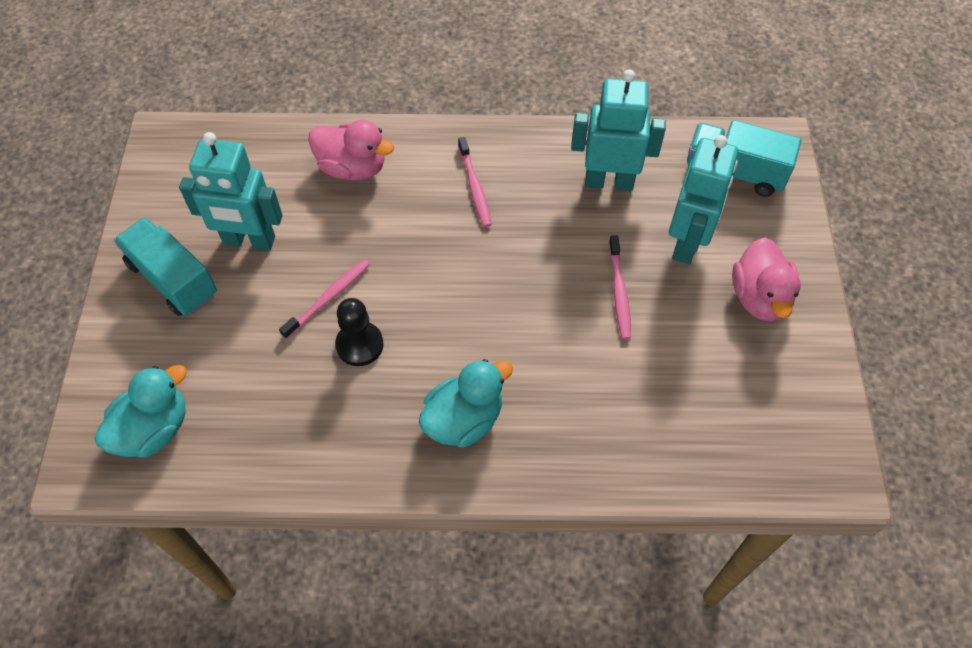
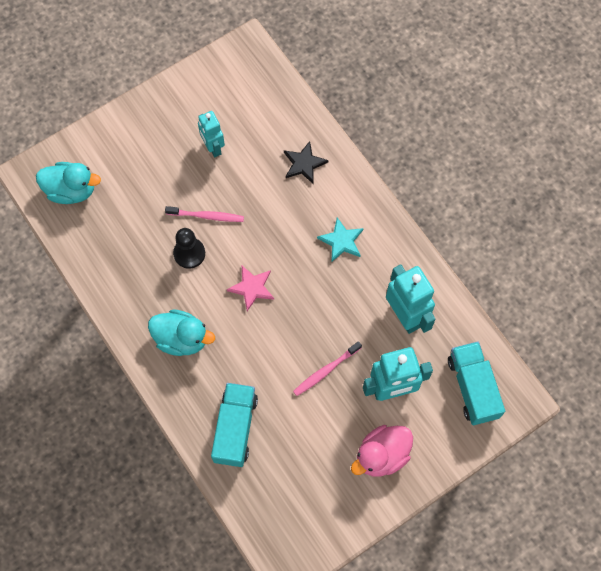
camera: 55 degrees right, 10 degrees up
turquoise truck [114,217,217,316] -> turquoise truck moved to [211,383,258,467]
turquoise robot [179,132,283,250] -> turquoise robot [198,111,225,157], size x0.63
pink duck [308,120,394,180] -> black star [284,141,328,184]
pink toothbrush [458,137,492,227] -> turquoise star [317,218,364,262]
none -> pink star [227,266,274,311]

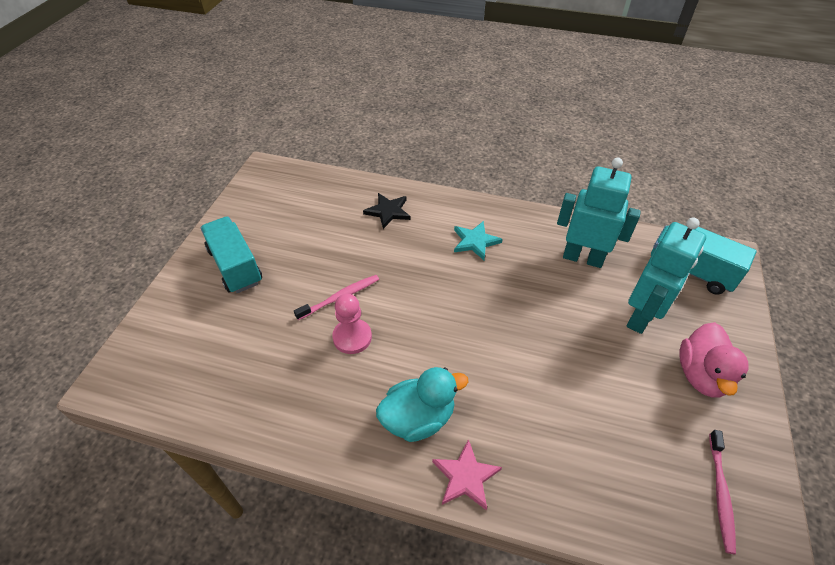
camera: 40 degrees left, 20 degrees down
turquoise duck [36,162,101,204] -> none
black pawn [173,228,205,269] -> pink pawn [332,294,372,354]
turquoise robot [198,111,225,157] -> none
turquoise truck [211,383,258,467] -> turquoise truck moved to [200,216,262,293]
pink star [227,266,274,311] -> pink star moved to [432,439,502,510]
pink toothbrush [293,341,362,396] -> pink toothbrush moved to [709,430,736,554]

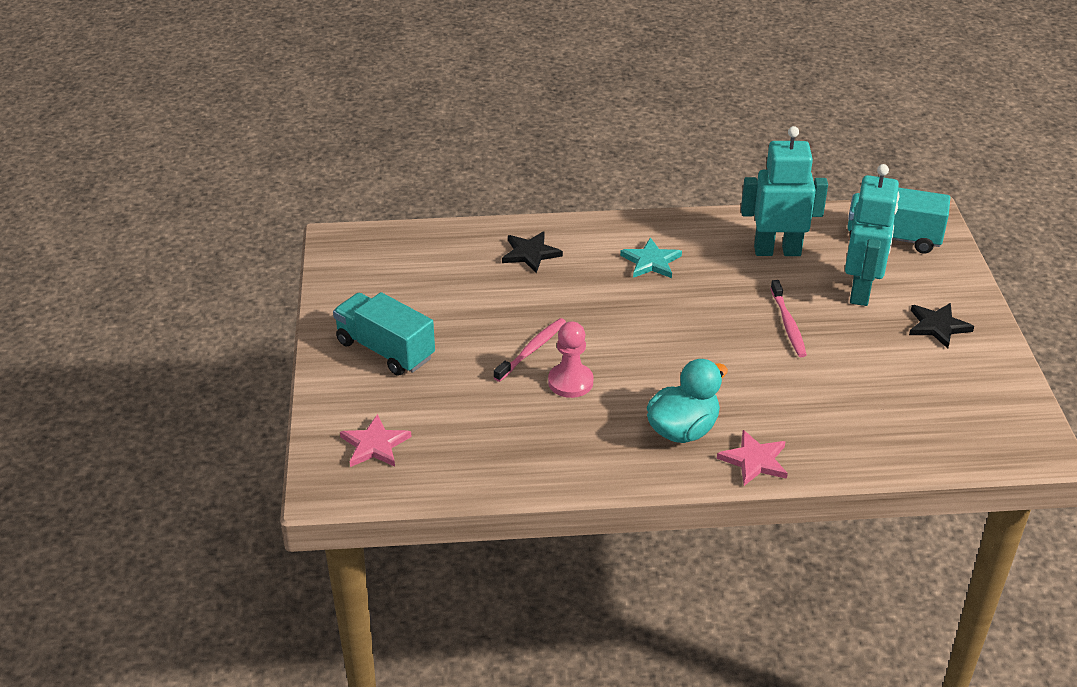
camera: 20 degrees left, 10 degrees down
pink duck [680,322,749,398] -> black star [909,303,974,349]
pink toothbrush [709,430,736,554] -> pink toothbrush moved to [770,280,807,357]
none -> pink star [340,414,411,467]

